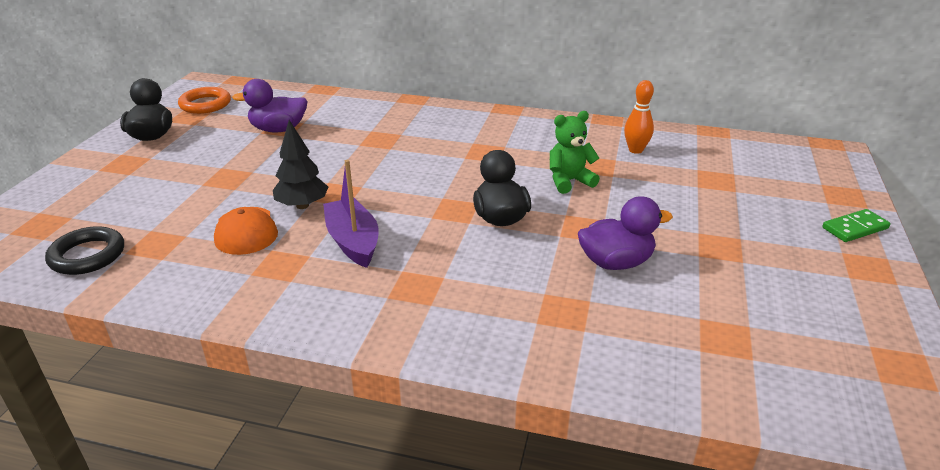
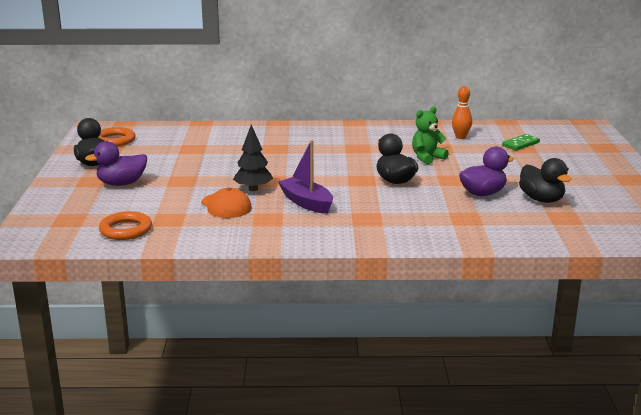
camera: 15 degrees left, 10 degrees down
black ring [45,226,124,275] -> orange ring [99,211,152,240]
purple duck [232,79,307,132] -> purple duck moved to [85,141,147,186]
green domino [822,209,890,242] -> green domino moved to [502,134,540,151]
none -> black duck [519,158,571,203]

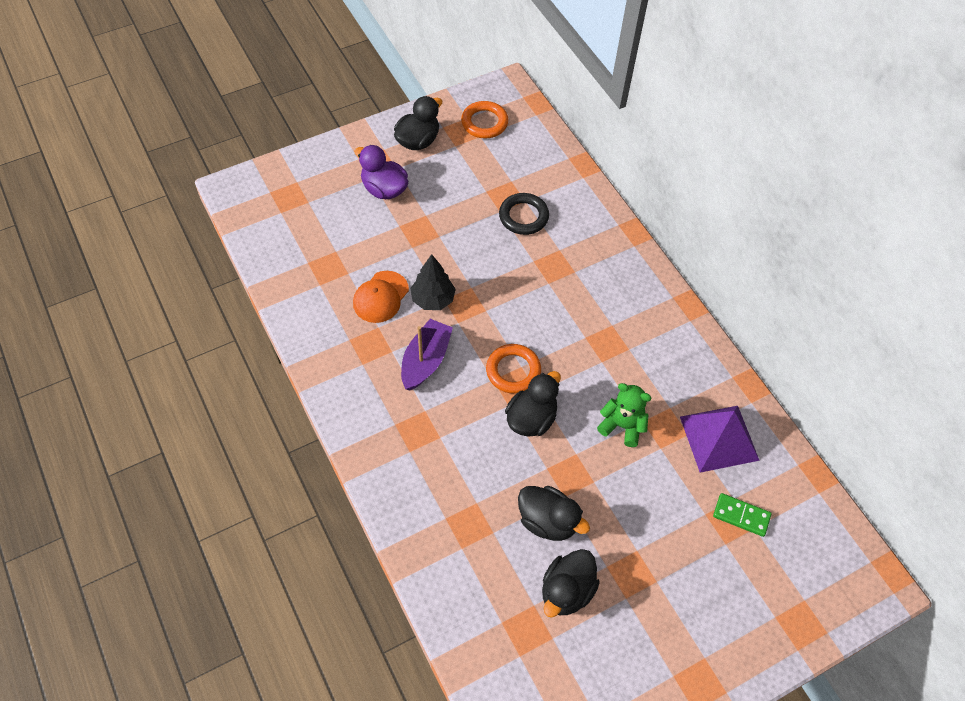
camera: 60 degrees right, 35 degrees up
orange ring [99,211,152,240] -> orange ring moved to [486,344,541,394]
orange bowling pin [452,86,472,139] -> purple pyramid [680,406,760,473]
purple duck [459,147,514,196] -> black duck [518,486,590,541]
none -> black ring [499,193,549,235]

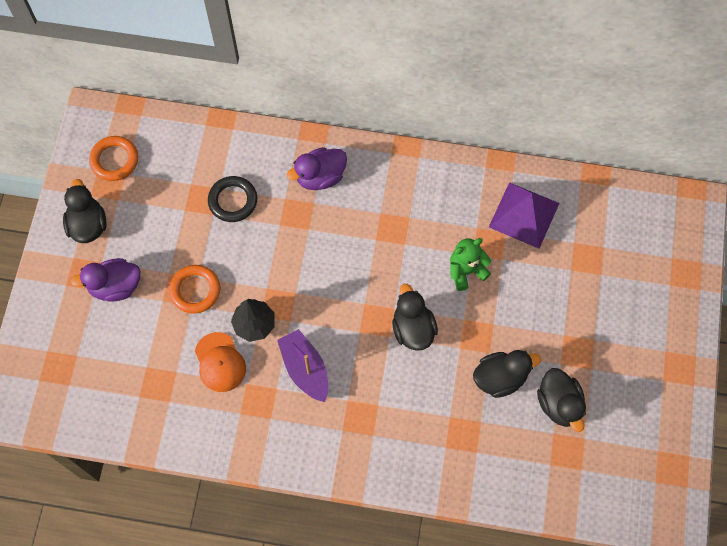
camera: 50 degrees left, 10 degrees up
orange ring [486,344,541,394] -> orange ring moved to [169,265,220,314]
green domino [713,493,772,537] -> none
none -> purple duck [287,147,347,190]

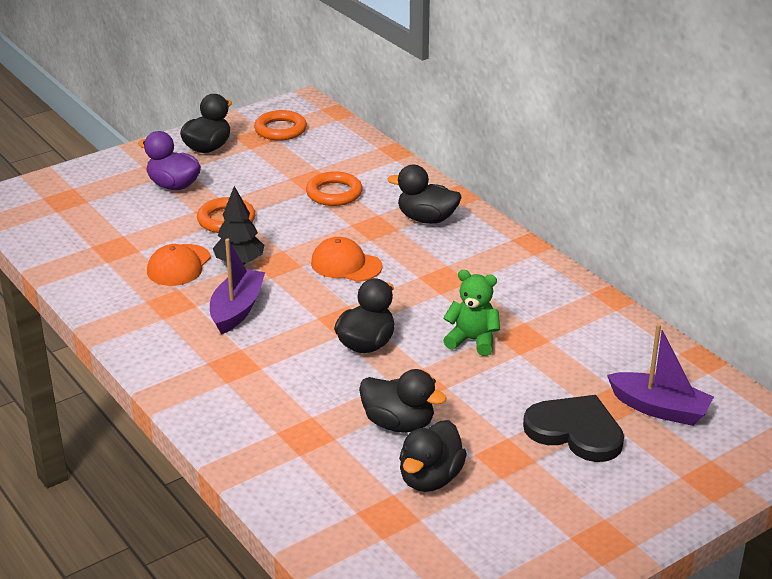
camera: 45 degrees right, 35 degrees down
black ring [208,176,257,222] -> orange ring [306,171,363,206]
purple duck [287,147,347,190] -> black duck [387,165,461,224]
purple pyramid [489,182,559,249] -> none
none -> orange cap [311,237,382,282]
none -> black heart [523,395,624,462]
none -> purple boat [607,324,714,426]

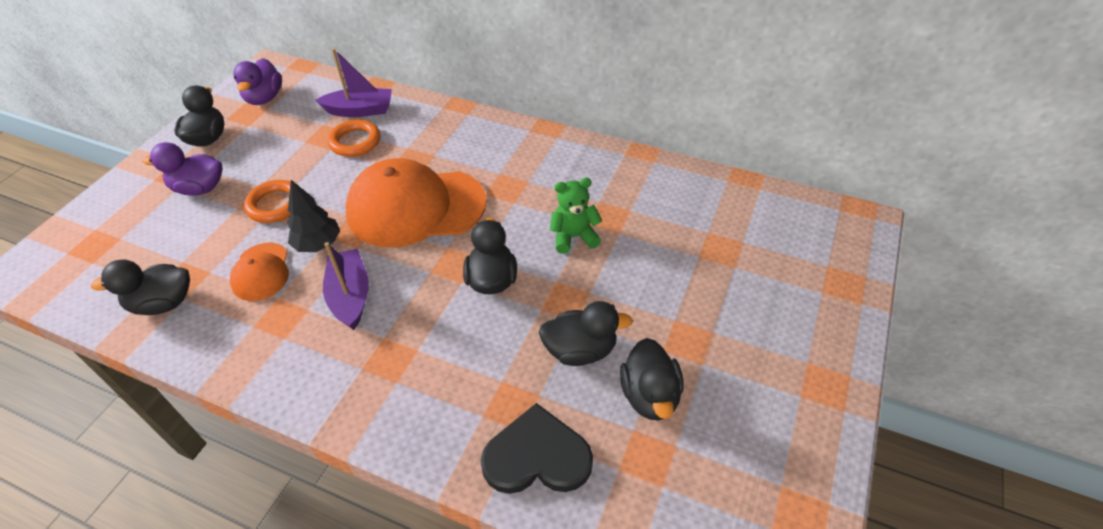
camera: 30 degrees left, 15 degrees up
orange ring [254,110,307,141] -> purple duck [233,58,282,105]
orange cap [311,237,382,282] -> orange cap [346,158,487,247], size x2.03
black duck [387,165,461,224] -> black duck moved to [91,259,190,315]
black heart [523,395,624,462] -> black heart moved to [481,403,593,494]
purple boat [607,324,714,426] -> purple boat moved to [316,48,392,117]

